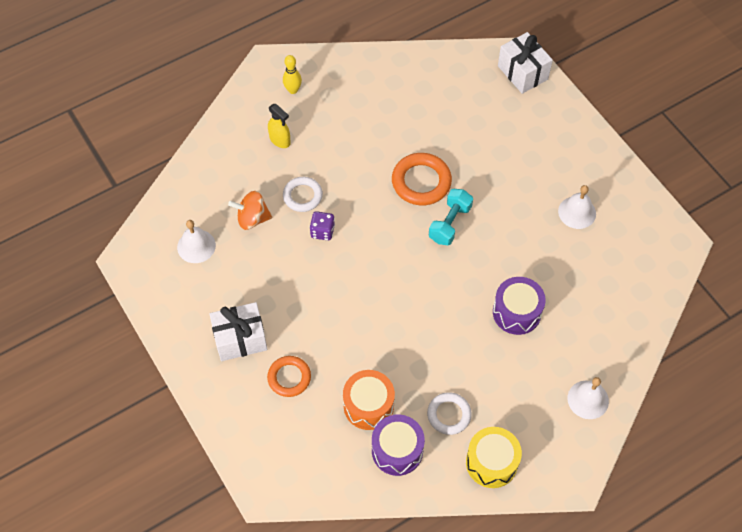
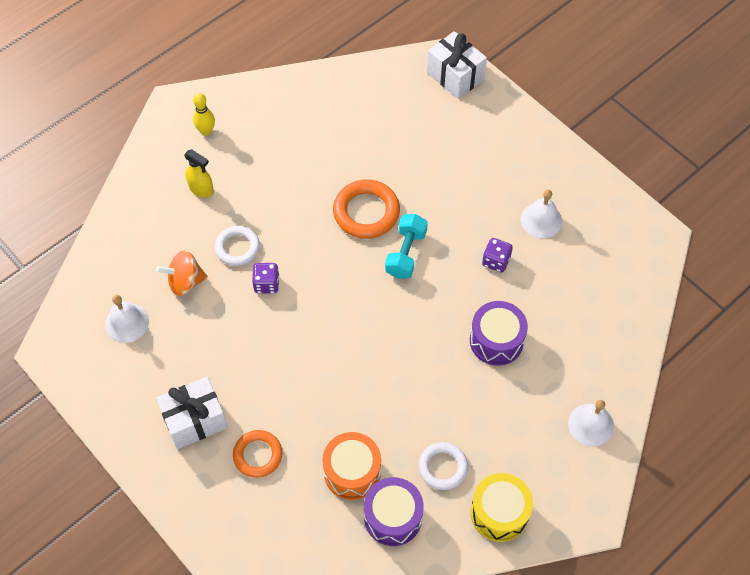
camera: 10 degrees left, 0 degrees up
none -> purple dice [482,238,513,272]

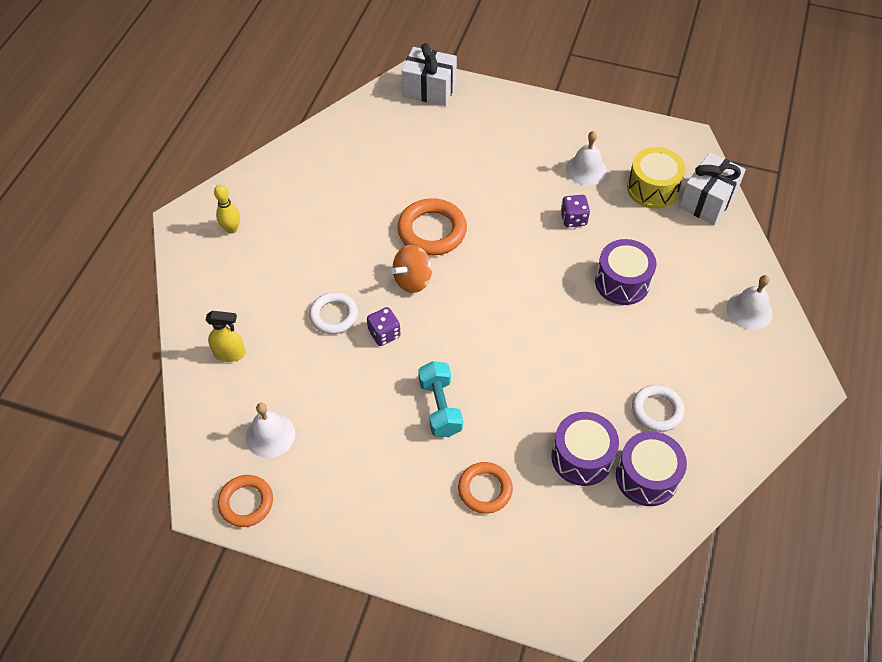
camera: 30 degrees left, 5 degrees down
orange spinning top [156,250,208,296] -> orange spinning top moved to [391,245,432,293]
white gift [156,377,228,449] -> white gift moved to [679,152,746,225]
yellow spray bottle [184,149,214,198] -> yellow spray bottle moved to [206,311,246,362]
orange drum [322,432,381,500] -> purple drum [551,412,619,486]
turquoise dumbbell [385,214,428,279] -> turquoise dumbbell moved to [418,361,463,437]
yellow drum [470,473,533,542] -> yellow drum moved to [627,147,685,209]
none -> orange ring [218,475,273,527]

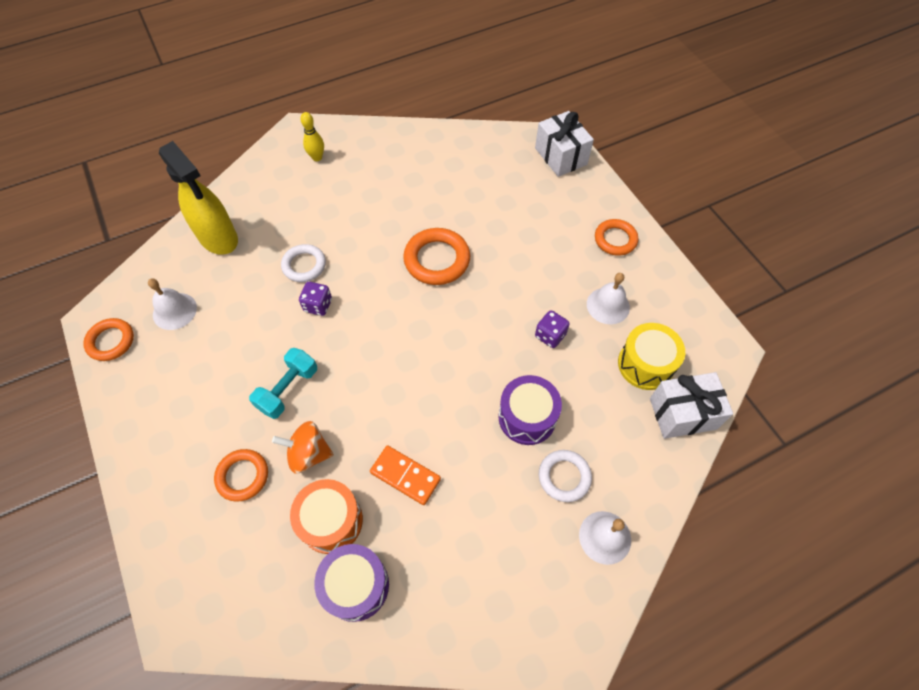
camera: 45 degrees right, 5 degrees up
yellow spray bottle [206,311,246,362] -> yellow spray bottle [159,141,238,255], size x1.93
orange spinning top [391,245,432,293] -> orange spinning top moved to [272,421,334,474]
purple drum [551,412,619,486] -> orange drum [290,479,363,554]
white ring [632,385,684,432] -> white ring moved to [539,450,592,502]
none -> orange domino [370,445,441,505]
none -> orange ring [595,219,638,256]

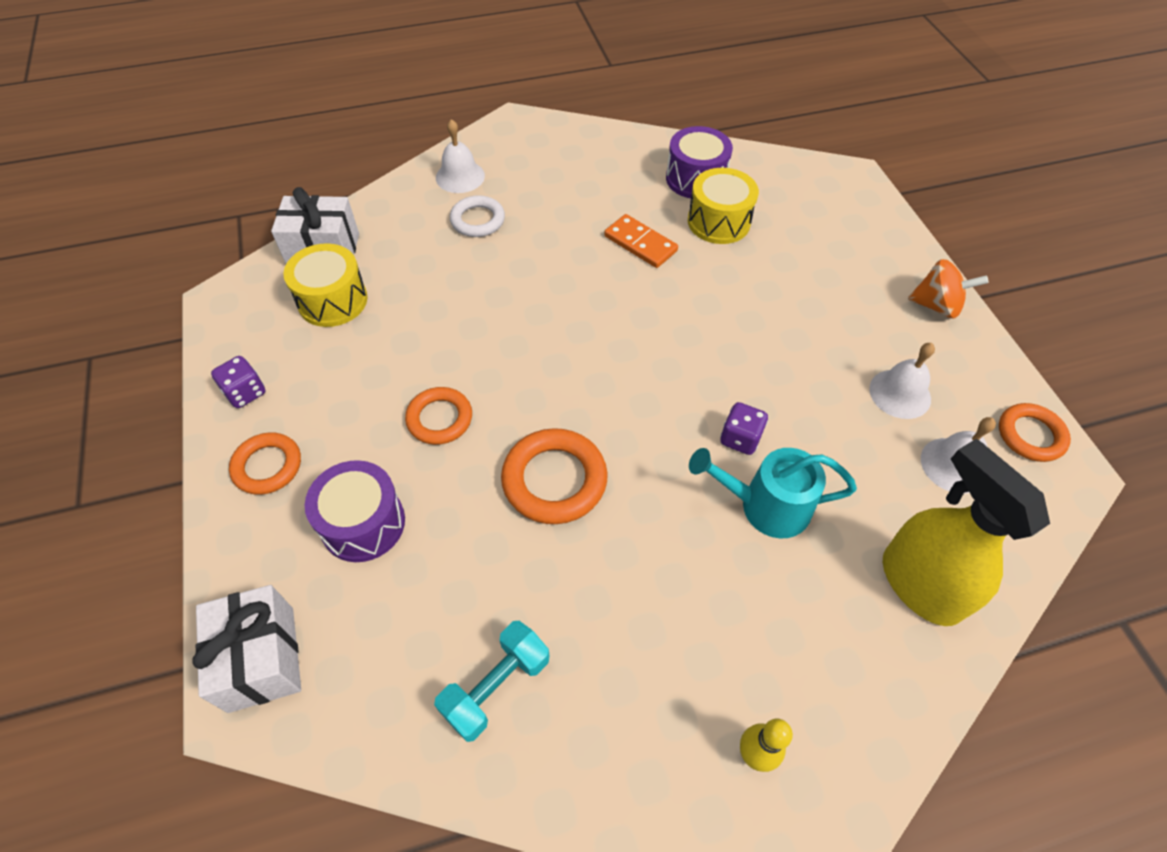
camera: 170 degrees left, 5 degrees down
orange ring [214,449,268,501] -> orange ring moved to [405,387,472,445]
turquoise dumbbell [249,348,317,419] -> turquoise dumbbell moved to [434,621,549,742]
orange spinning top [272,421,334,474] -> orange spinning top moved to [908,259,988,319]
white ring [281,244,326,282] -> turquoise watering can [689,448,857,538]
orange drum [290,479,363,554] -> yellow drum [688,168,759,244]
purple drum [498,375,562,445] -> purple drum moved to [305,460,405,562]
purple dice [535,310,570,348] -> purple dice moved to [211,356,265,408]
white bell [587,273,630,324] -> white bell moved to [869,343,935,419]

